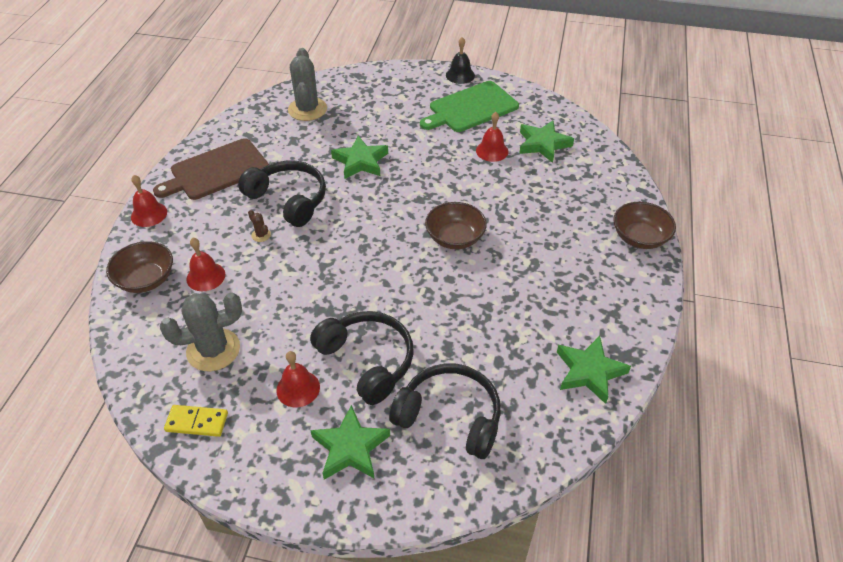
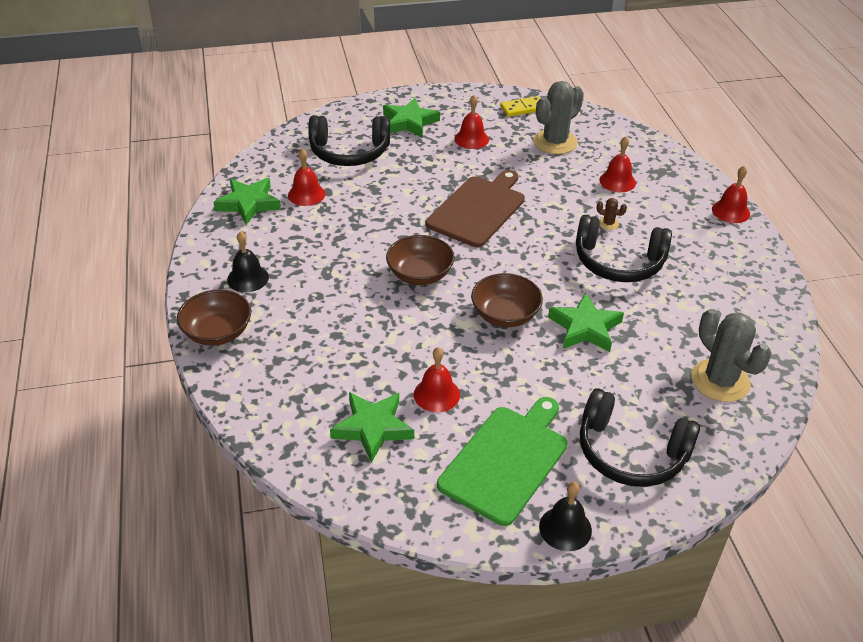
camera: 155 degrees right, 5 degrees down
brown bowl [106,241,173,293] -> brown bowl moved to [471,273,543,327]
brown cutting board [153,138,269,200] -> brown cutting board moved to [425,170,525,247]
black headphones [310,311,414,405] -> black headphones moved to [580,388,700,487]
none -> black bell [227,231,269,292]
none -> red bell [288,149,325,206]

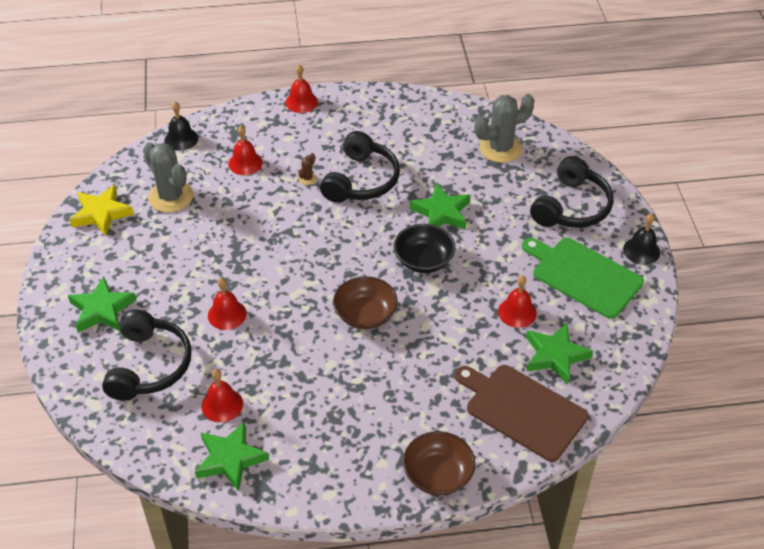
camera: 85 degrees left, 5 degrees up
black bell [227,231,269,292] -> black bell moved to [165,102,198,151]
brown cutting board [425,170,525,247] -> brown cutting board moved to [455,365,588,462]
red bell [455,95,489,149] -> red bell moved to [208,278,247,330]
brown bowl [471,273,543,327] -> black bowl [394,224,455,273]
yellow domino [500,96,540,117] -> yellow star [70,185,134,236]

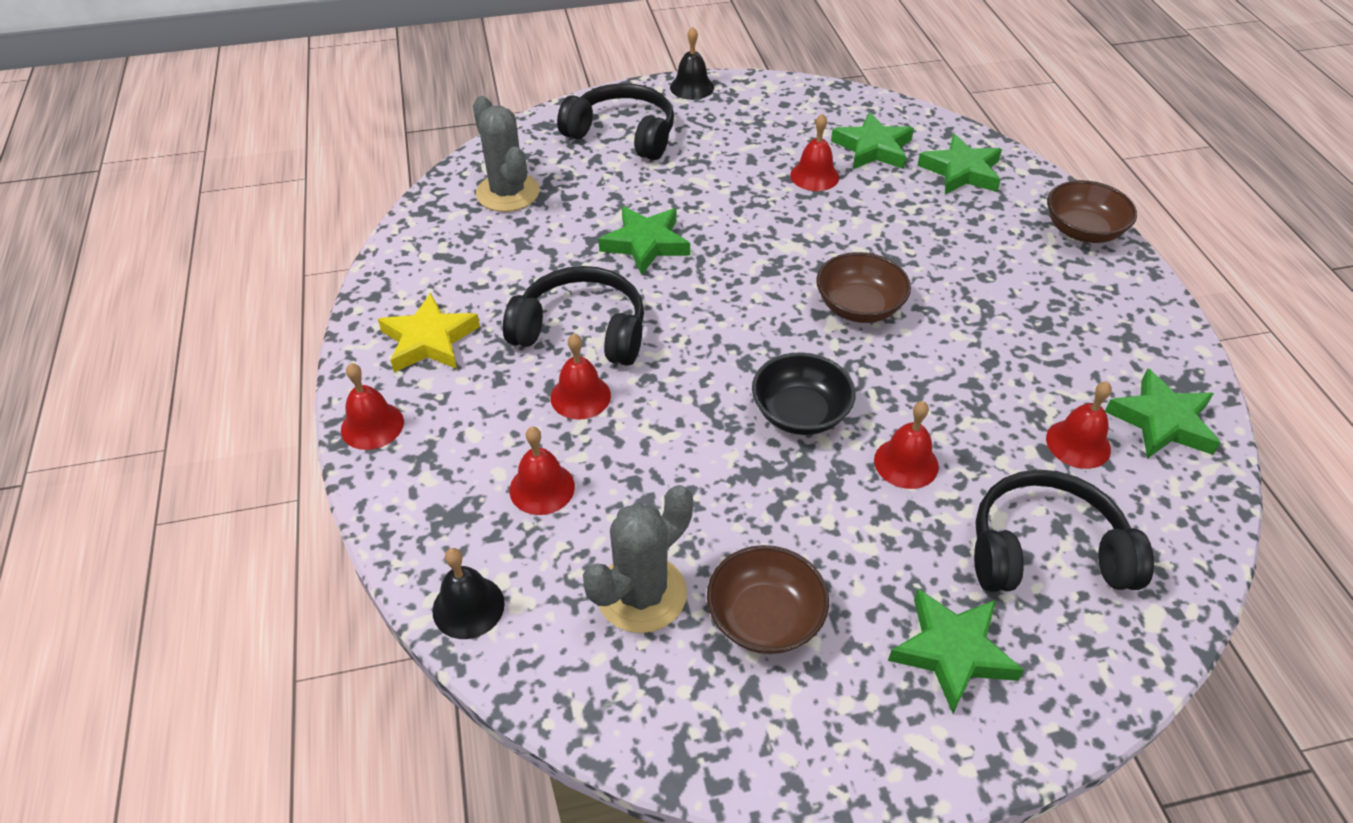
camera: 95 degrees left, 0 degrees up
yellow star [70,185,134,236] -> yellow star moved to [378,293,480,372]
brown cactus [298,153,317,185] -> red bell [551,334,611,420]
black bowl [394,224,455,273] -> black bowl moved to [752,352,856,435]
brown cutting board [455,365,588,462] -> green star [917,134,1002,195]
green cutting board [522,238,644,319] -> none
none -> brown bowl [707,545,829,654]

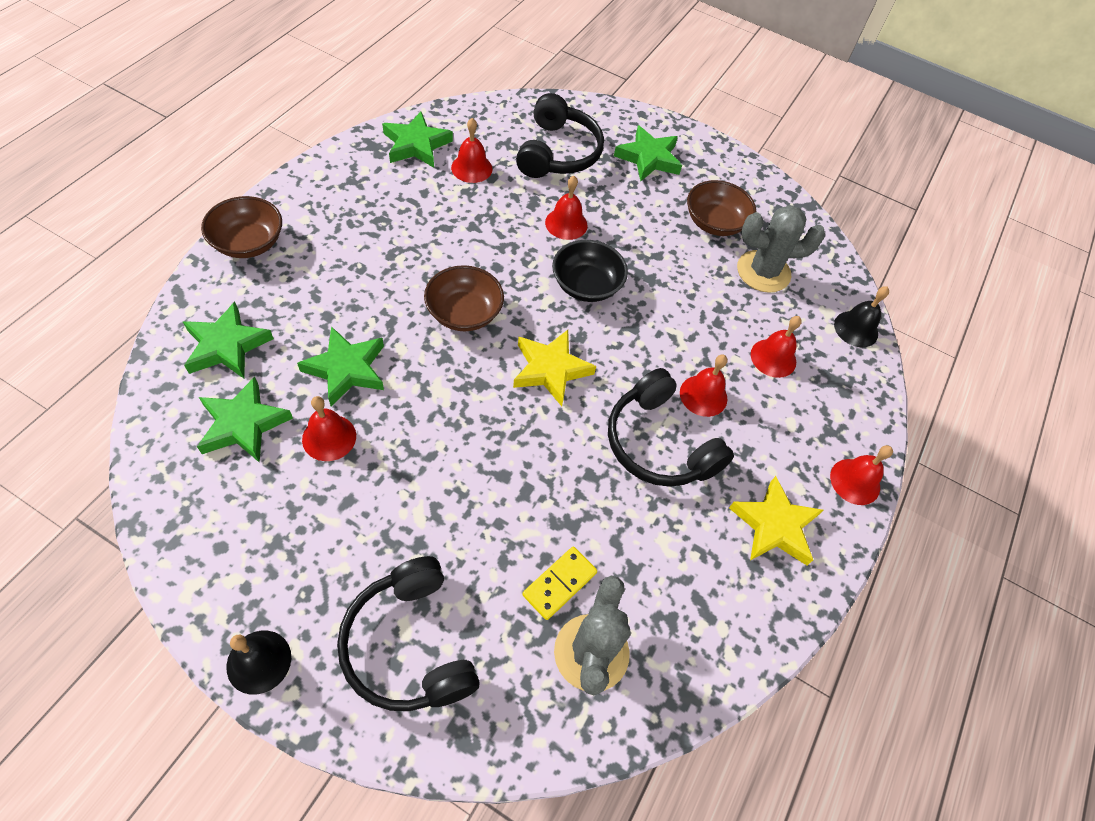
camera: 145 degrees left, 10 degrees up
green star [599,206,690,275] -> green star moved to [297,326,384,407]
black headphones [974,470,1154,592] -> black headphones turned 120 degrees counterclockwise [516,93,604,178]
none -> yellow star [513,330,596,406]
none -> yellow domino [522,547,597,620]

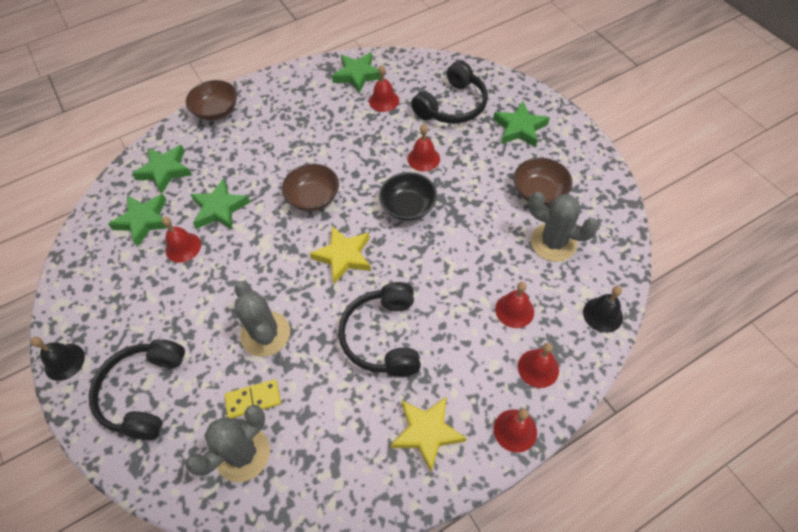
camera: 40 degrees right, 0 degrees up
red bell [680,355,728,417] -> red bell moved to [518,343,559,388]
none -> grey cactus [234,281,290,357]

